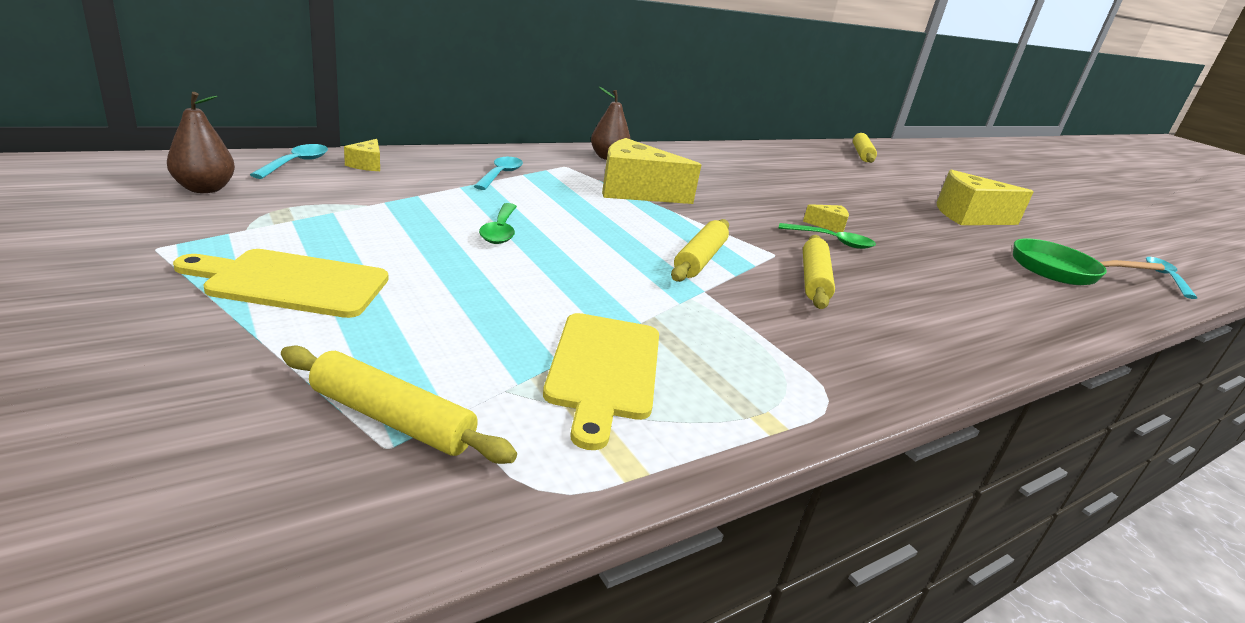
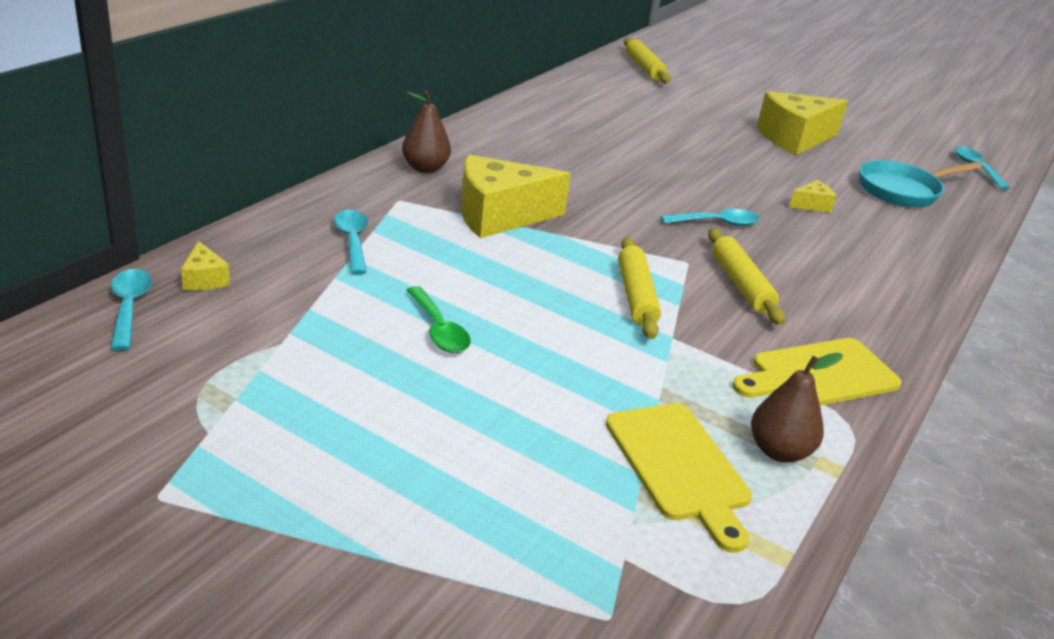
camera: 25 degrees left, 5 degrees up
brown pear [167,92,235,193] -> brown pear moved to [751,353,843,463]
yellow cutting board [173,249,388,318] -> yellow cutting board moved to [733,338,902,406]
yellow rolling pin [281,345,517,464] -> none
green spoon [779,223,876,249] -> turquoise spoon [661,209,759,226]
yellow cheese [803,204,849,232] -> yellow cheese moved to [789,180,837,213]
green pan [1013,238,1165,285] -> turquoise pan [859,160,982,207]

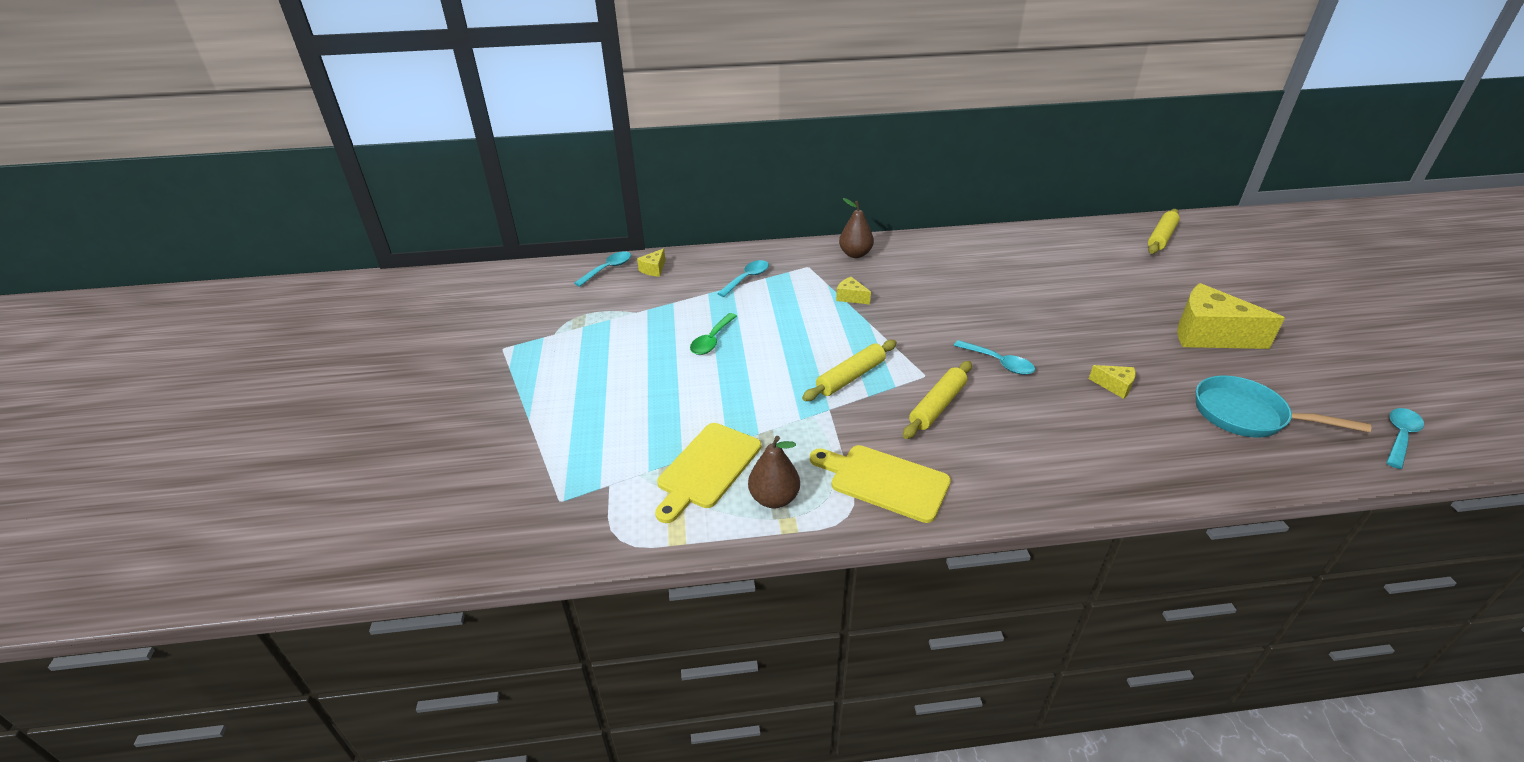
camera: 55 degrees right, 5 degrees up
yellow cheese [461,155,571,238] -> yellow cheese [836,277,871,304], size x0.44

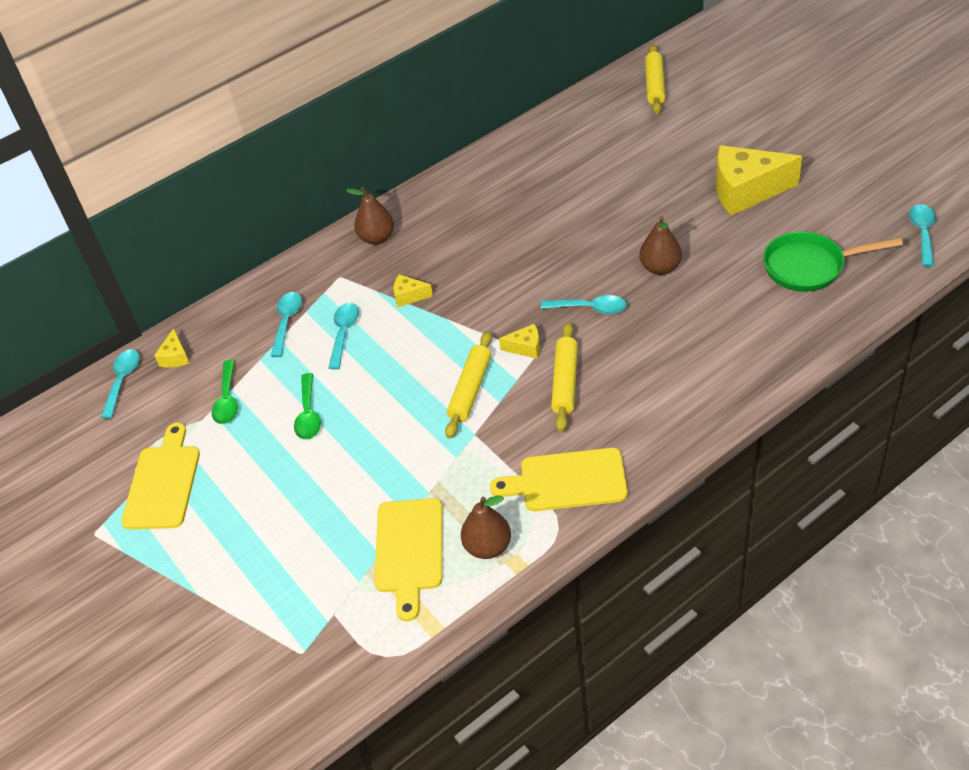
camera: 25 degrees left, 10 degrees up
yellow cheese [1089,365,1136,399] -> yellow cheese moved to [499,324,540,359]
turquoise pan [1196,376,1371,437] -> green pan [763,232,903,292]
none -> yellow cutting board [121,423,200,529]
none -> green spoon [212,360,238,424]
none -> turquoise spoon [328,303,359,370]
none -> brown pear [639,216,682,275]

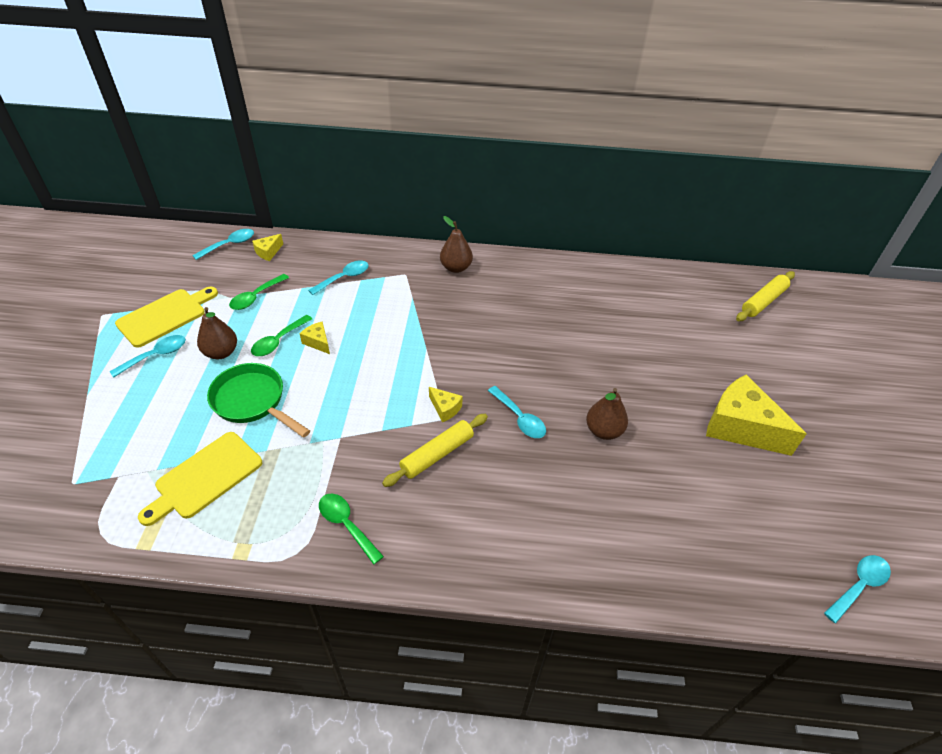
camera: 35 degrees right, 0 degrees up
turquoise spoon [328,303,359,370] -> turquoise spoon moved to [109,335,186,378]
yellow cheese [393,274,433,307] -> yellow cheese moved to [299,321,330,354]
yellow rolling pin [445,331,492,438] -> none
brown pear [461,496,511,559] -> brown pear moved to [197,307,237,359]
yellow cutting board [490,448,628,511] -> green spoon [319,494,384,565]
green pan [763,232,903,292] -> green pan moved to [207,363,310,438]

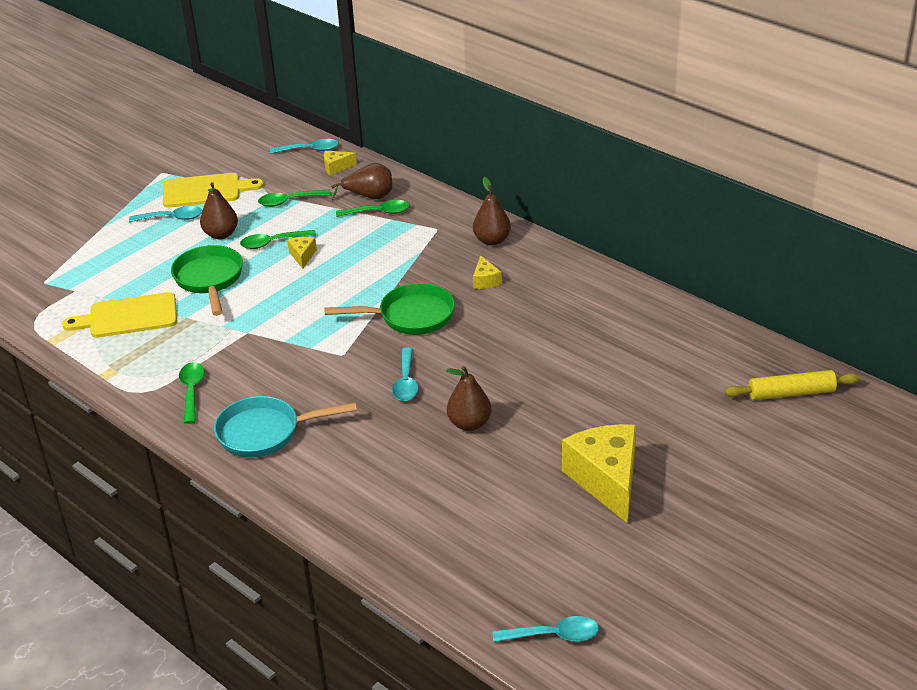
camera: 40 degrees right, 10 degrees down
turquoise spoon [308,260,369,295] -> green spoon [336,200,410,217]
yellow rolling pin [382,414,488,487] -> none
yellow cheese [429,387,463,422] -> yellow cheese moved to [473,255,502,289]
none -> turquoise pan [214,396,357,458]
none -> green pan [324,283,455,335]
none -> brown pear [331,163,392,200]

